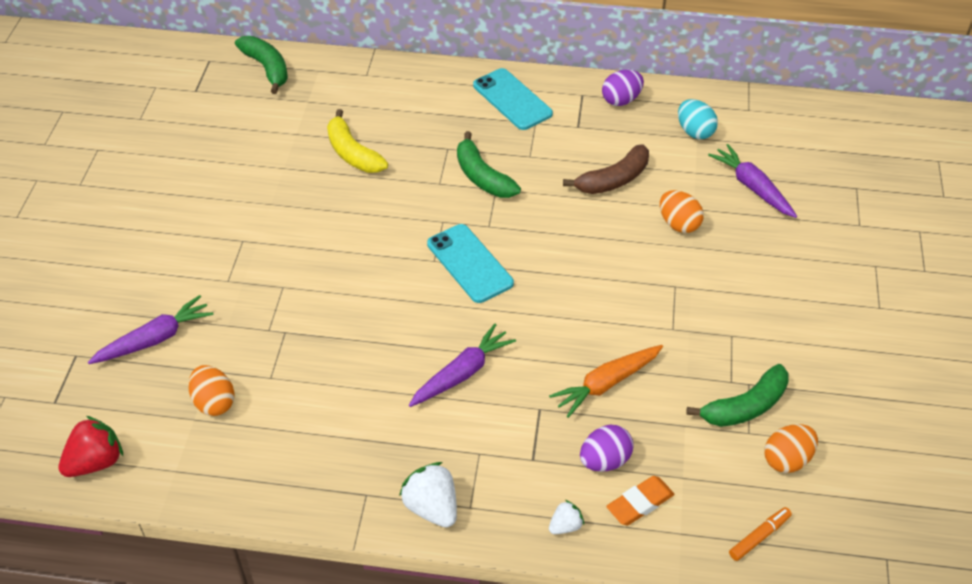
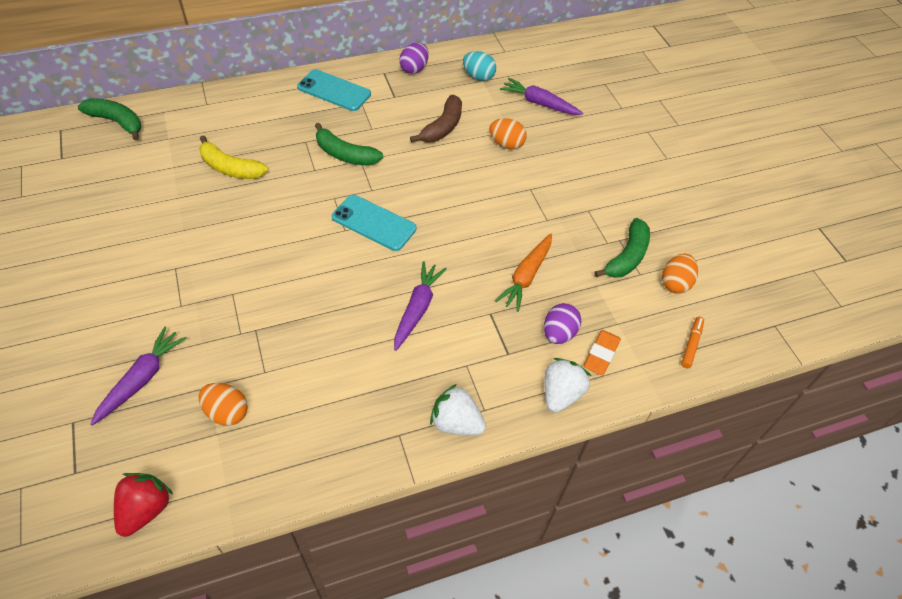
camera: 30 degrees left, 5 degrees up
white strawberry [549,500,584,534] -> white strawberry [544,358,591,413], size x1.80

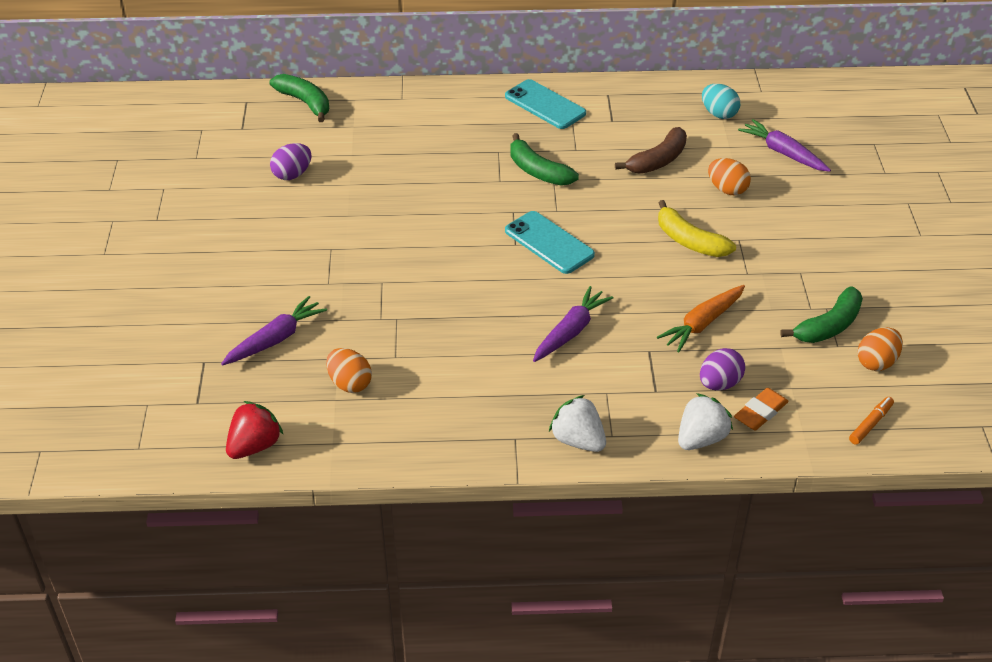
camera: 20 degrees right, 10 degrees down
yellow banana [199,136,268,179] -> yellow banana moved to [658,200,736,257]
purple egg [399,43,429,74] -> purple egg moved to [270,143,312,180]

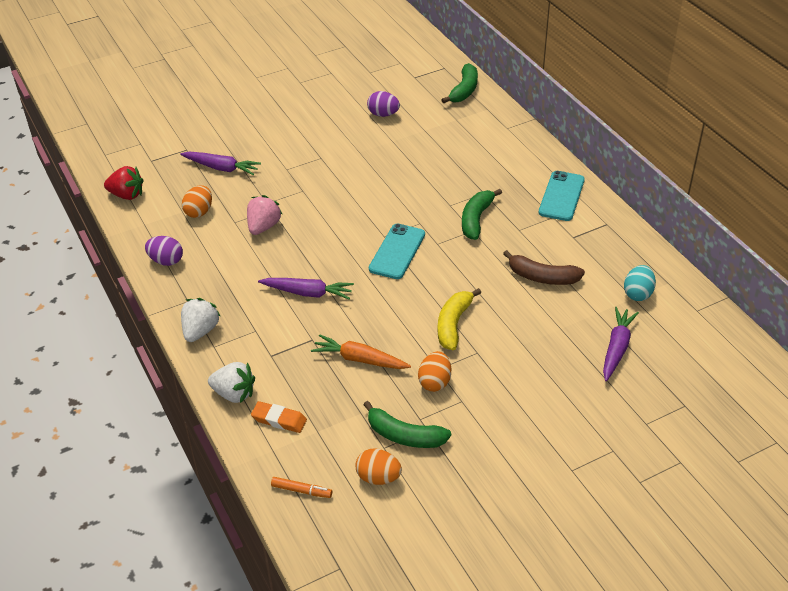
camera: 65 degrees right, 0 degrees up
purple egg [700,348,745,391] -> purple egg moved to [145,236,183,266]
orange egg [708,158,751,195] -> orange egg moved to [418,351,451,392]
none -> pink strawberry [247,195,282,235]

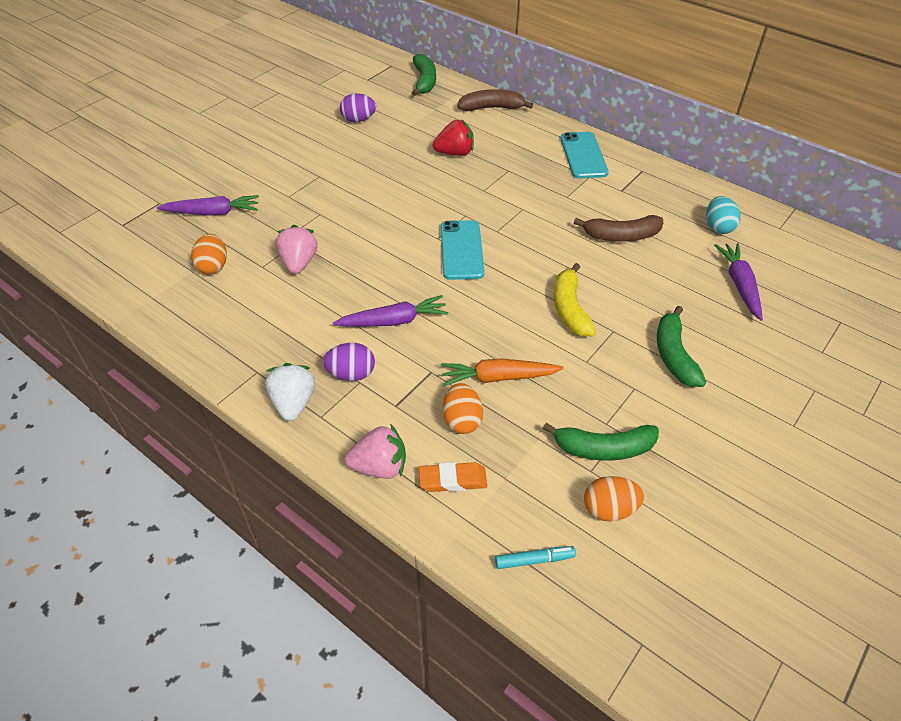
camera: 25 degrees left, 5 degrees up
red strawberry [104,166,143,200] -> red strawberry moved to [433,119,474,156]
purple egg [145,236,183,266] -> purple egg moved to [323,343,375,381]
white strawberry [208,362,255,403] -> pink strawberry [345,424,406,479]
orange marker [271,477,332,498] -> turquoise marker [495,546,576,569]
orange egg [418,351,451,392] -> orange egg moved to [443,383,483,434]
green banana [462,189,502,240] -> green banana moved to [657,306,706,387]
none -> brown banana [458,89,533,111]

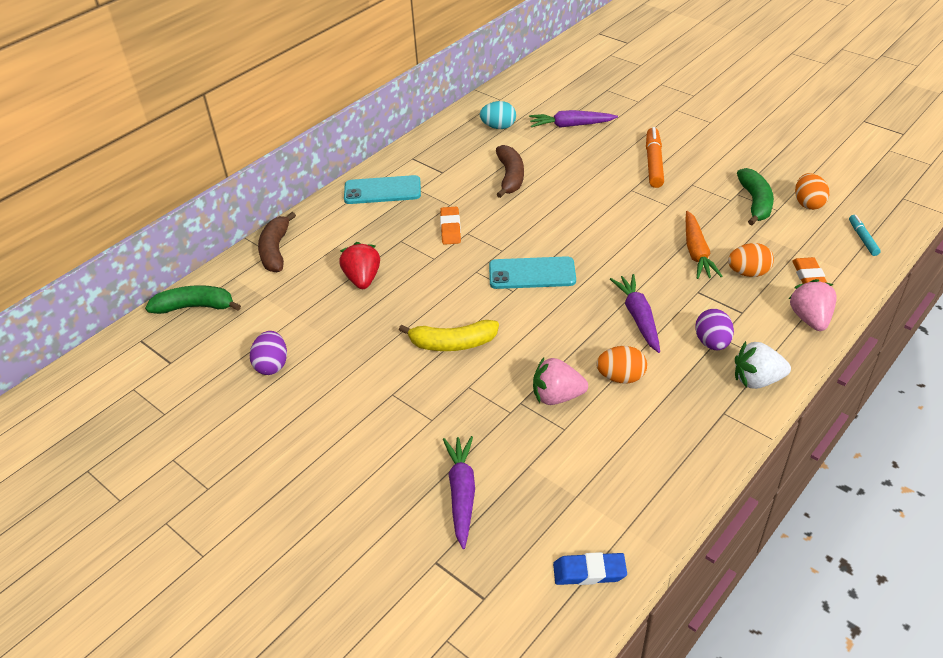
camera: 85 degrees left, 5 degrees down
orange egg [191,234,227,274] -> orange egg moved to [596,346,647,384]
yellow banana [554,263,596,337] -> yellow banana moved to [399,320,499,351]
green banana [657,306,706,387] -> orange marker [646,127,664,188]
none -> orange eraser [440,206,461,245]
none -> blue eraser [553,552,627,585]

